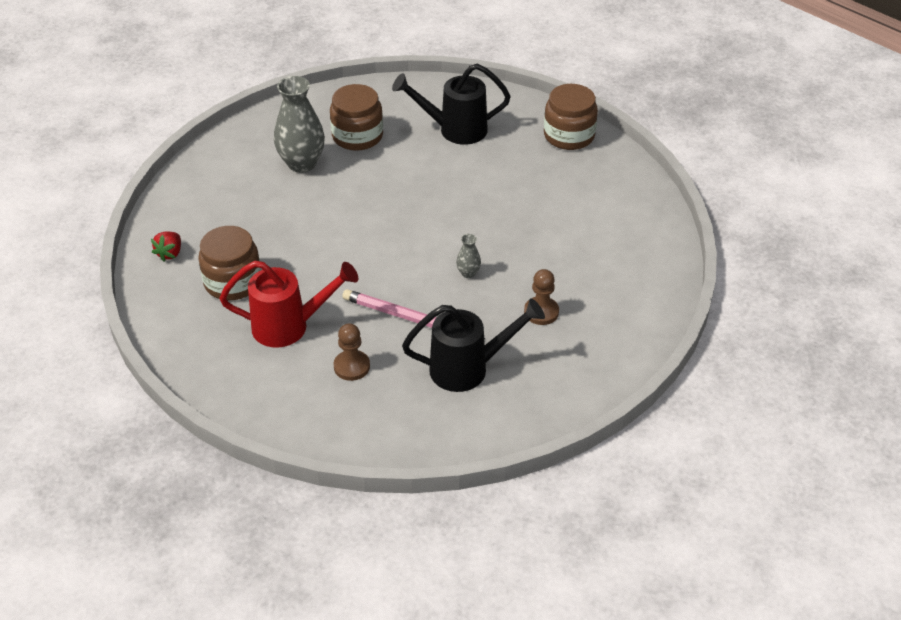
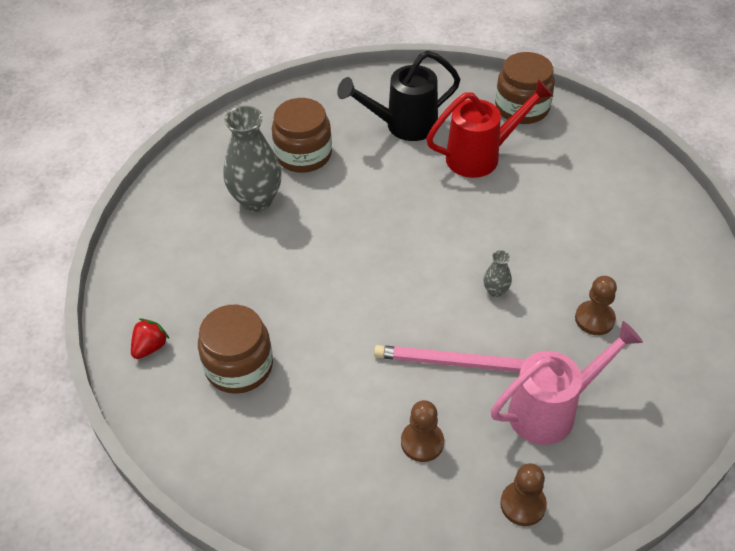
camera: 15 degrees left, 5 degrees up
red strawberry [151,232,181,262] -> red strawberry turned 150 degrees counterclockwise [131,318,169,359]
red watering can [220,261,358,348] -> red watering can moved to [426,79,553,178]
black watering can [402,298,545,392] -> pink watering can [491,321,643,445]
none -> brown pawn [500,463,547,526]

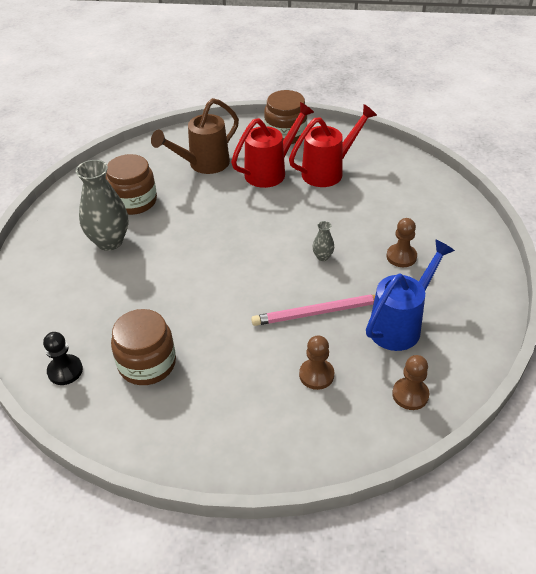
camera: 20 degrees left, 5 degrees down
red strawberry [131,318,169,359] -> black pawn [43,332,83,385]
black watering can [337,51,461,141] -> brown watering can [151,98,239,174]
pink watering can [491,321,643,445] -> blue watering can [366,239,455,351]
none -> red watering can [289,104,377,187]

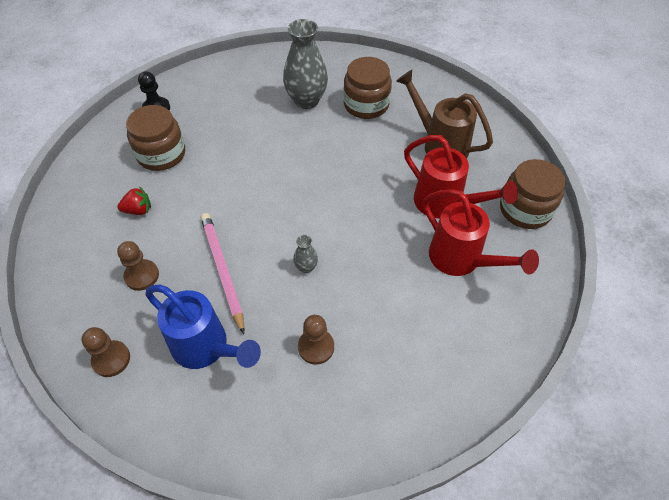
camera: 80 degrees right, 10 degrees up
none -> red strawberry [117,186,151,215]

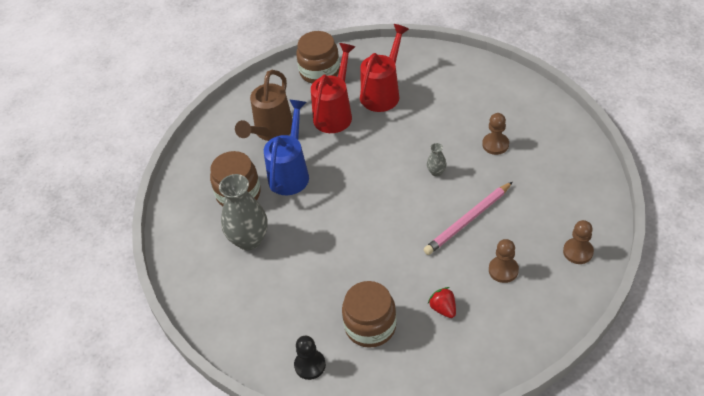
camera: 105 degrees left, 5 degrees down
blue watering can [145,284,261,369] -> blue watering can moved to [264,100,309,195]

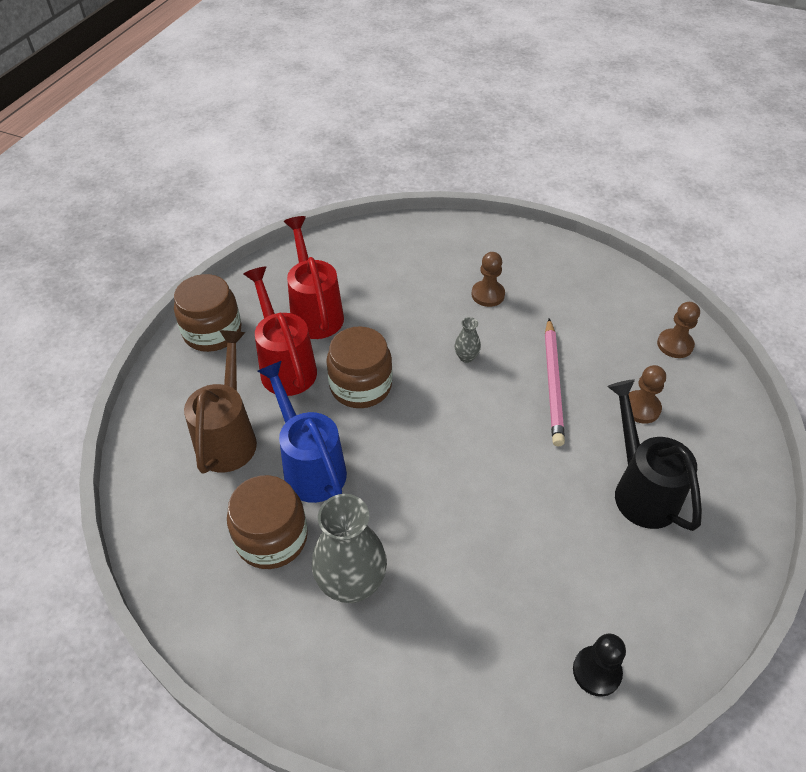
camera: 50 degrees left, 0 degrees up
brown watering can [235,70,293,141] -> brown watering can turned 150 degrees counterclockwise [184,330,257,474]
brown jar [342,281,397,348] -> brown jar moved to [326,326,392,408]
red strawberry [428,287,456,318] -> black watering can [607,380,702,531]

